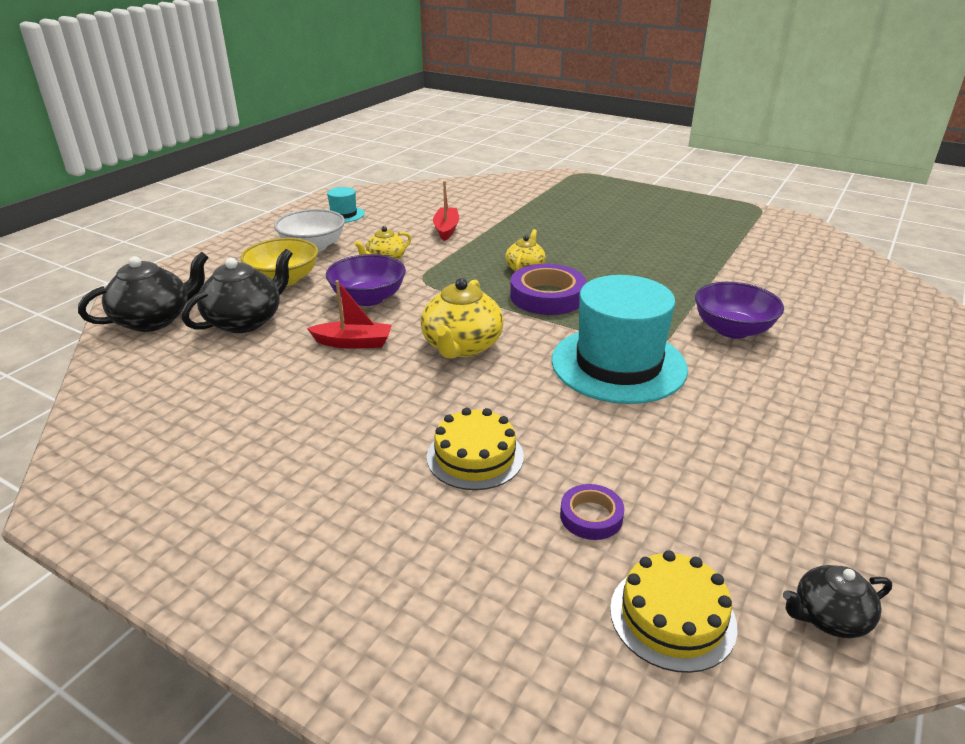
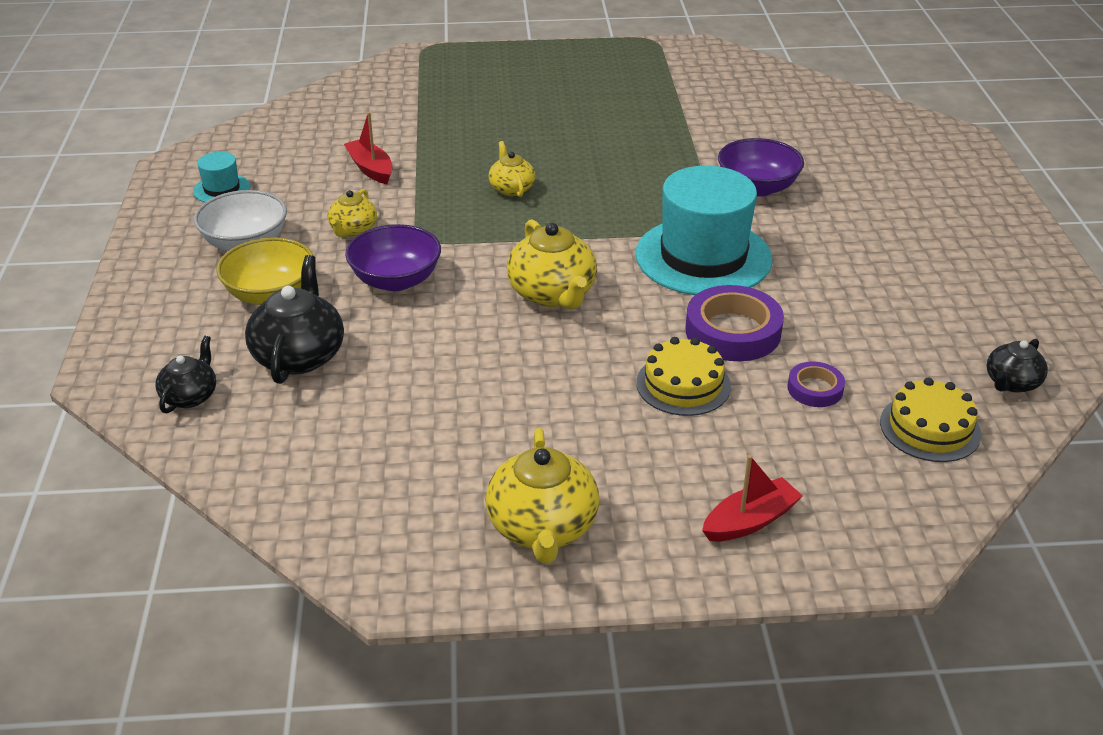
camera: 35 degrees left, 5 degrees up
black teapot [78,252,209,332] -> black teapot [156,336,216,413], size x0.59
red boat [307,280,392,349] -> red boat moved to [702,455,803,541]
purple tape [510,264,586,315] -> purple tape moved to [686,285,784,361]
none -> yellow teapot [485,428,599,564]

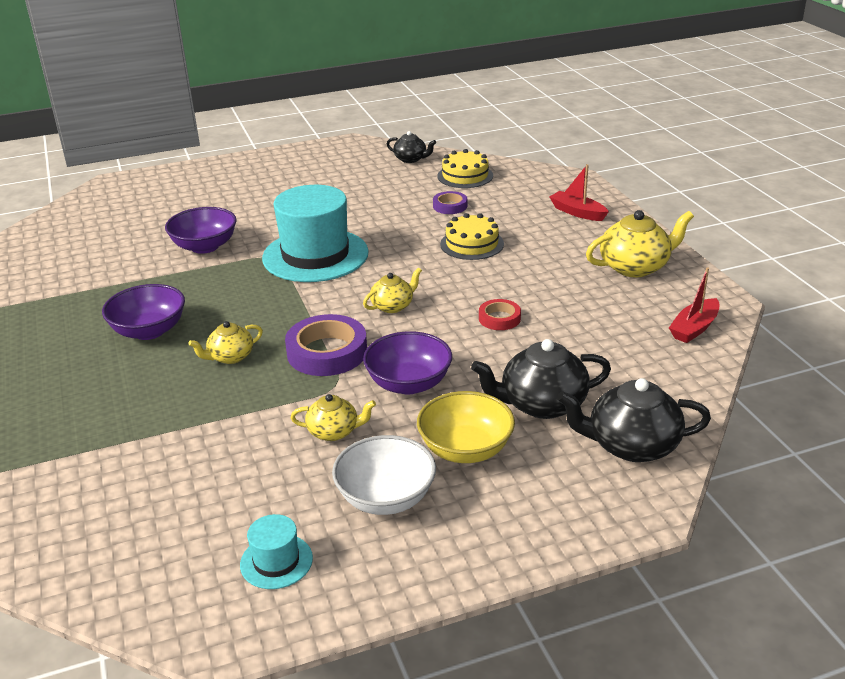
camera: 105 degrees left, 5 degrees down
black teapot [156,336,216,413] -> black teapot [557,378,711,462], size x1.71
red boat [344,112,392,184] -> red boat moved to [669,267,720,343]
yellow teapot [507,219,597,309] -> yellow teapot [363,268,422,313], size x0.59
purple tape [686,285,784,361] -> purple tape moved to [285,314,367,376]
none -> purple bowl [102,284,185,340]
none -> red tape [479,299,521,330]

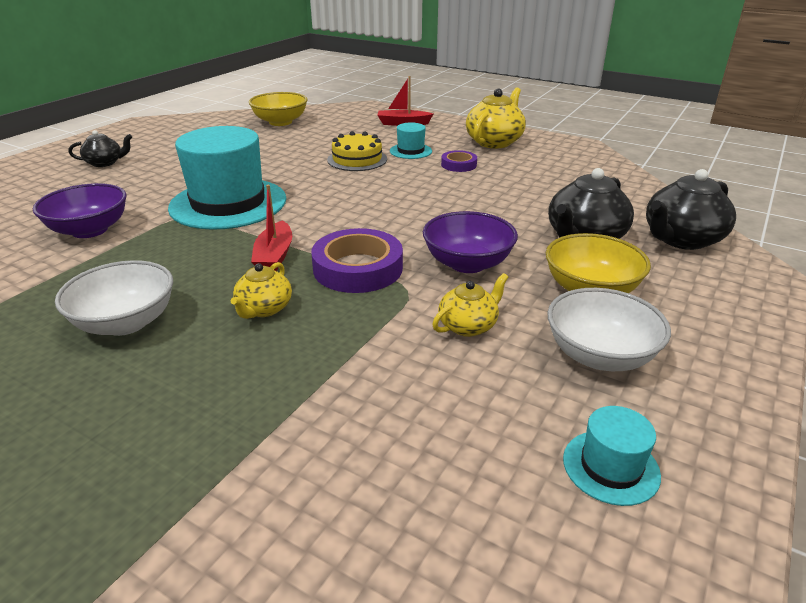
camera: 40 degrees left, 0 degrees up
purple bowl [102,284,185,340] -> white bowl [55,260,173,336]
yellow teapot [363,268,422,313] -> none
black teapot [387,131,436,163] -> black teapot moved to [68,130,132,167]
purple tape [433,191,467,214] -> purple tape moved to [441,150,477,172]
yellow cake [437,149,493,188] -> yellow bowl [249,92,307,126]
red tape [479,299,521,330] -> none
red boat [669,267,720,343] -> red boat moved to [251,185,292,271]
none -> turquoise hat [390,122,432,159]

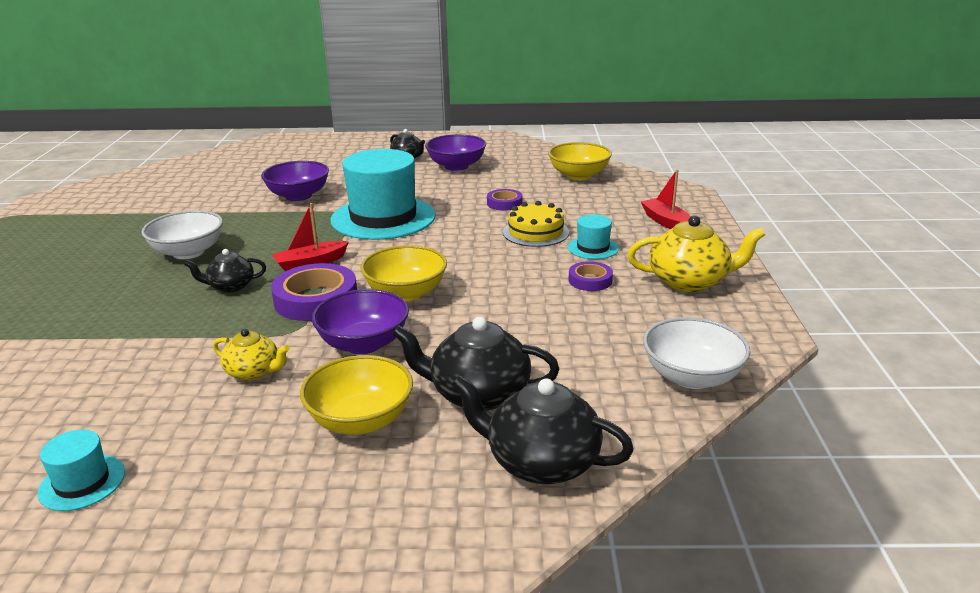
camera: 60 degrees right, 5 degrees down
yellow teapot [231,262,292,319] -> black teapot [184,249,266,293]
white bowl [547,288,671,371] -> white bowl moved to [643,317,751,389]
none -> yellow bowl [360,245,447,302]
none -> purple bowl [425,134,486,171]
none -> purple tape [487,189,523,211]

